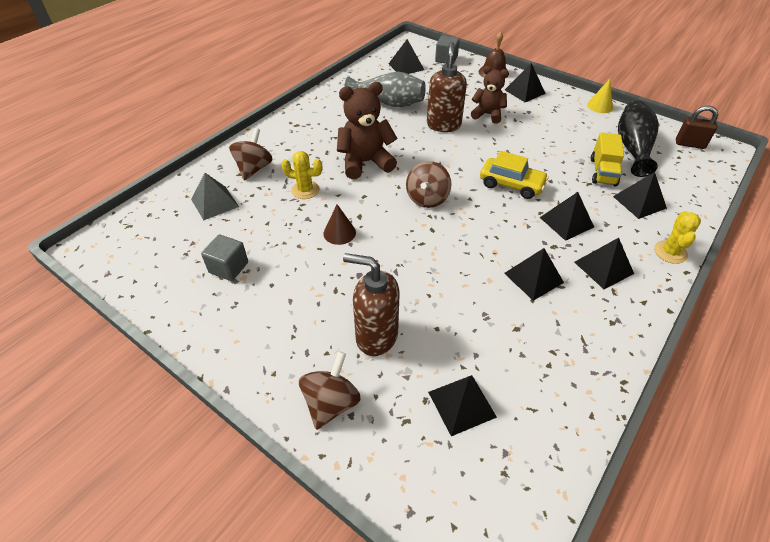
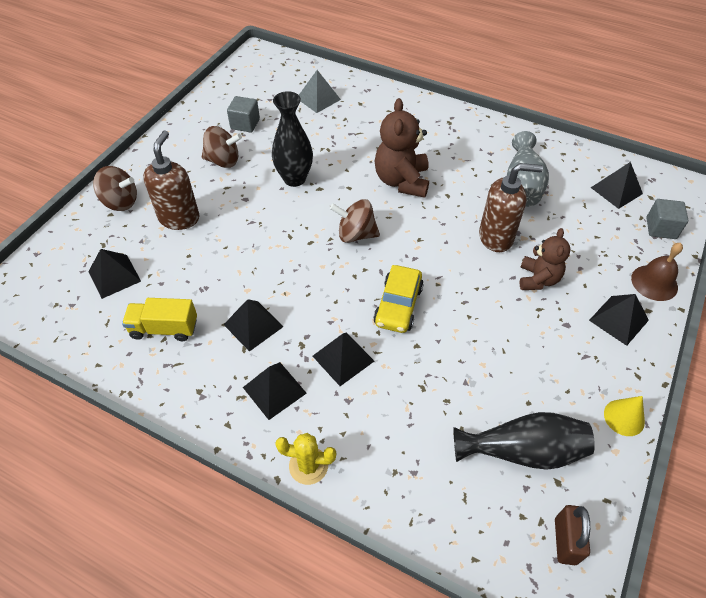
camera: 80 degrees right, 5 degrees up
brown spinning top [229,128,273,181] -> brown spinning top moved to [202,126,242,168]
yellow cactus [281,151,322,199] -> none
brown cone [323,204,356,245] -> black vase [272,91,313,187]
brown teddy bear [337,82,397,179] -> brown teddy bear turned 150 degrees counterclockwise [375,98,429,198]
yellow truck [591,132,624,186] -> yellow truck moved to [122,298,197,341]
black pyramid [613,172,667,219] -> none

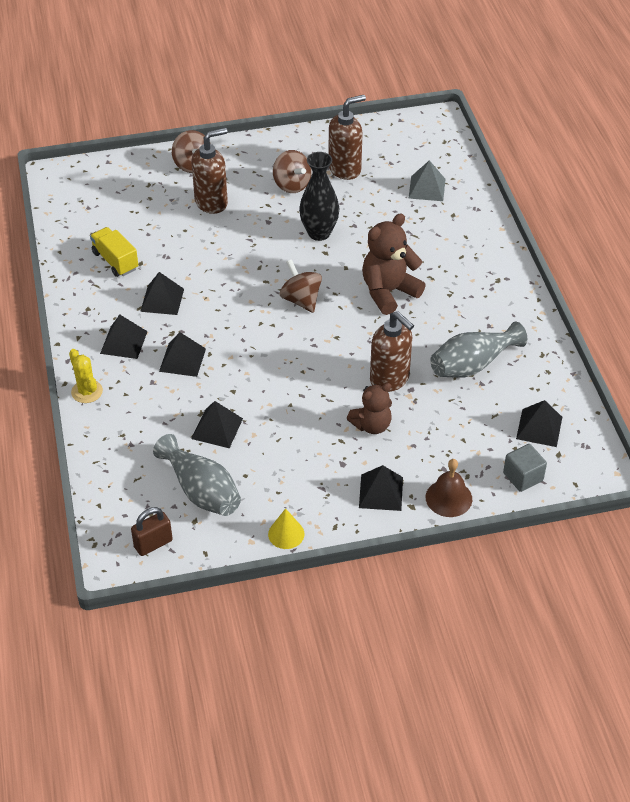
camera: 50 degrees right, 5 degrees down
black pyramid [88,249,141,299] -> black pyramid moved to [191,401,243,448]
grey cube [227,96,260,132] -> brown soap dispenser [329,95,366,180]
yellow car [373,265,424,333] -> none
black vase [453,412,595,470] -> grey vase [153,434,241,516]

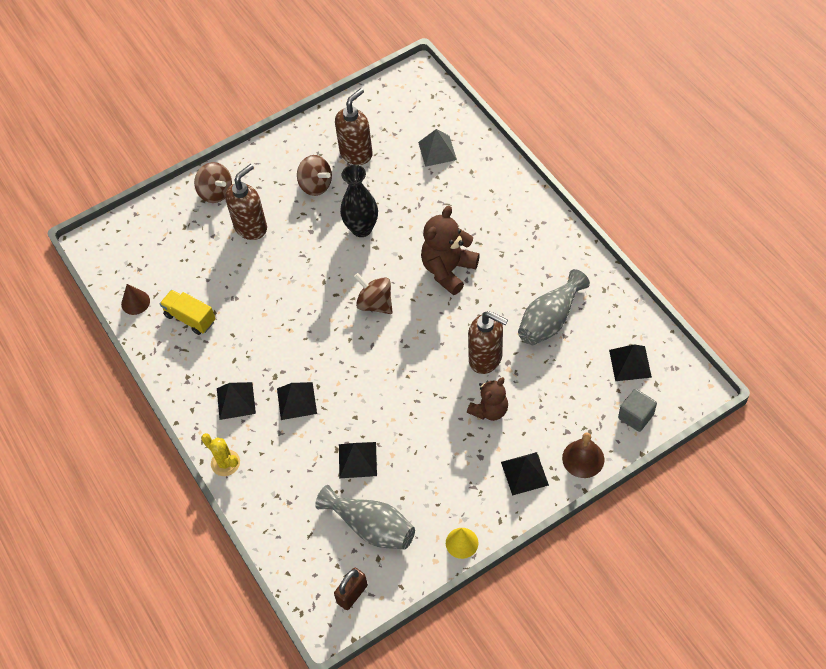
camera: 15 degrees left, 10 degrees up
black pyramid [140,272,184,315] -> none
none -> brown cone [121,284,150,315]

